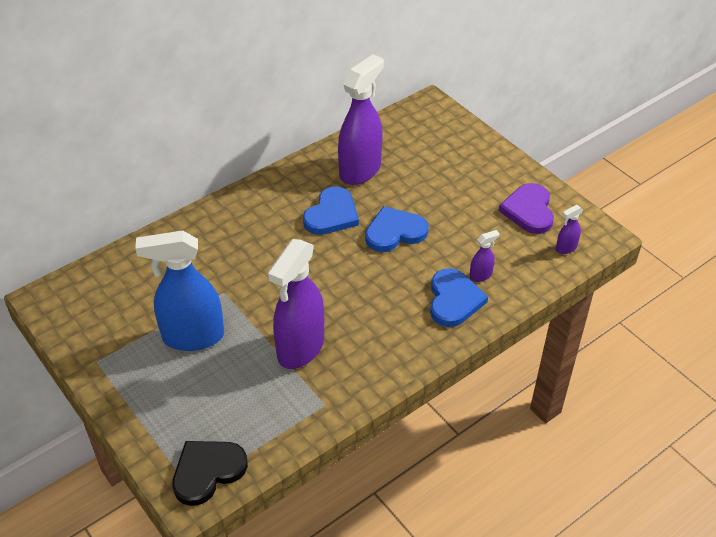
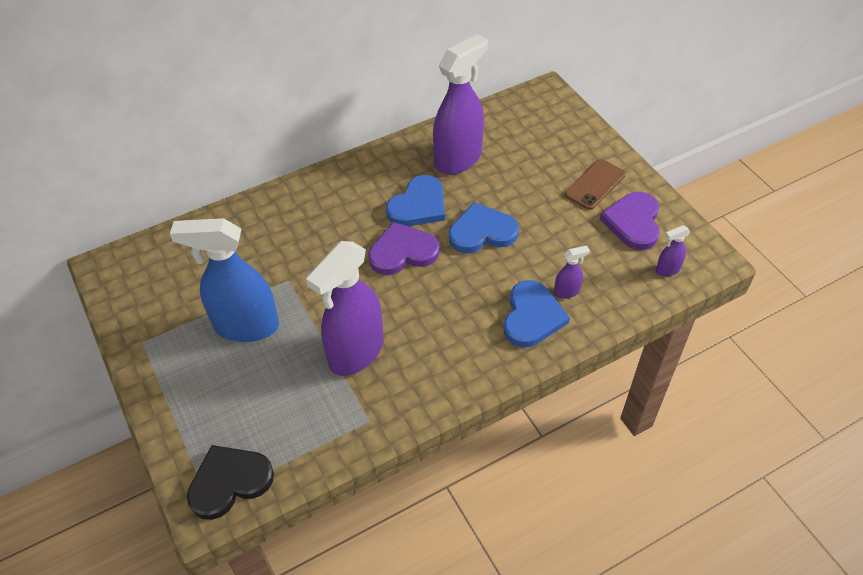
camera: 10 degrees right, 5 degrees up
none -> purple heart [368,222,440,275]
none -> brown phone [565,159,626,210]

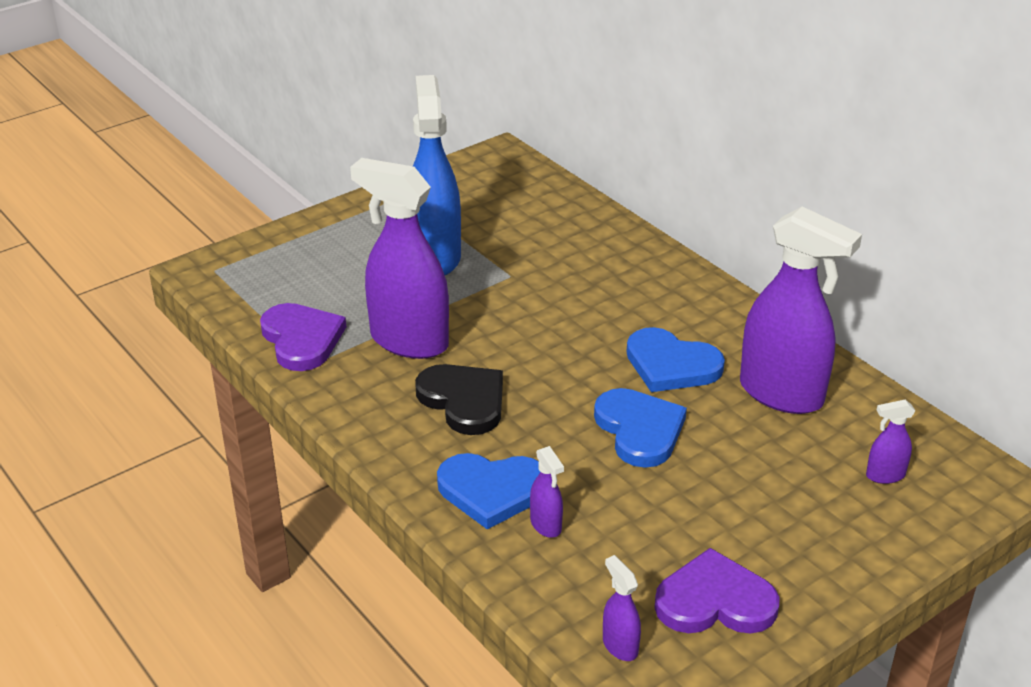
camera: 80 degrees right, 15 degrees down
black heart [187,445,274,520] -> black heart moved to [415,364,503,435]
purple heart [368,222,440,275] -> purple heart moved to [260,303,346,371]
brown phone [565,159,626,210] -> none
none -> purple spray bottle [866,400,915,484]

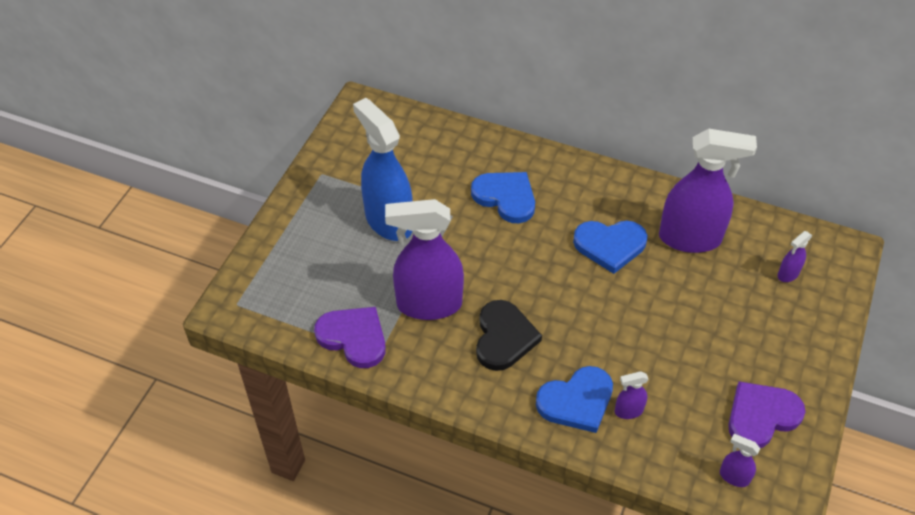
camera: 30 degrees left, 15 degrees up
black heart [415,364,503,435] -> black heart turned 75 degrees clockwise [476,300,542,371]
purple spray bottle [530,446,564,538] -> purple spray bottle turned 135 degrees clockwise [615,371,649,419]
blue heart [594,388,687,468] -> blue heart moved to [471,172,535,223]

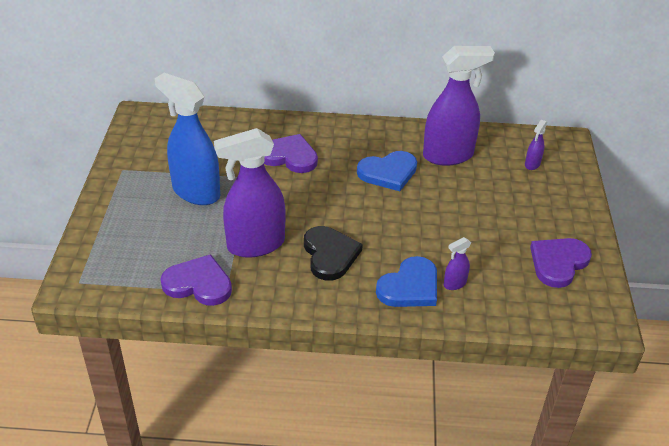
camera: 20 degrees left, 10 degrees down
blue heart [471,172,535,223] -> purple heart [264,134,318,173]
purple spray bottle [720,434,760,487] -> none

